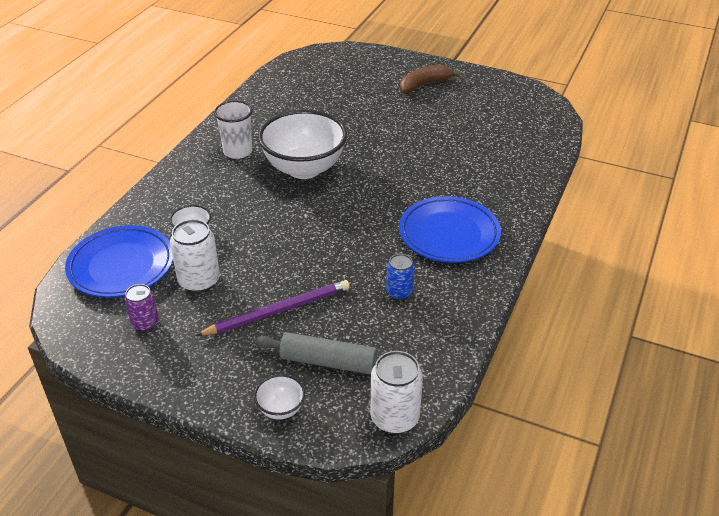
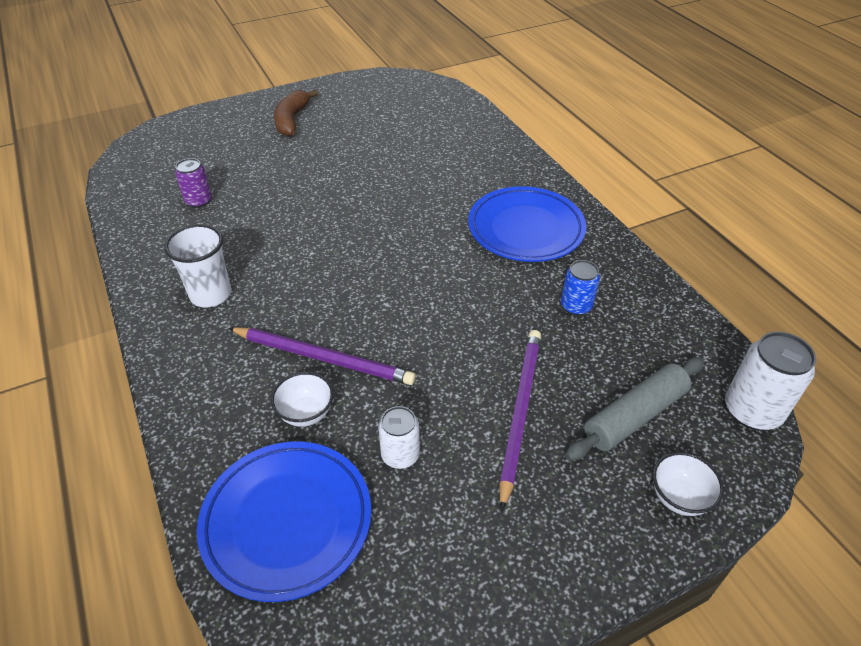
camera: 50 degrees left, 5 degrees up
purple can [124,284,159,331] -> purple can moved to [175,158,212,208]
white can [170,219,220,293] -> white can [378,406,420,469], size x0.63
white bowl [258,110,347,179] -> none
none -> purple pencil [228,327,416,385]

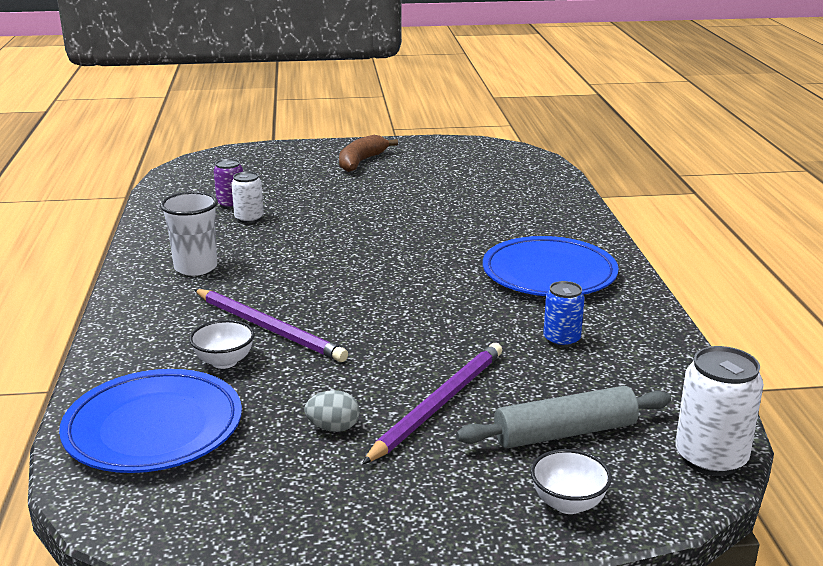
camera: 20 degrees right, 20 degrees down
white can [378,406,420,469] -> white can moved to [231,171,264,223]
none -> grey egg [304,390,360,432]

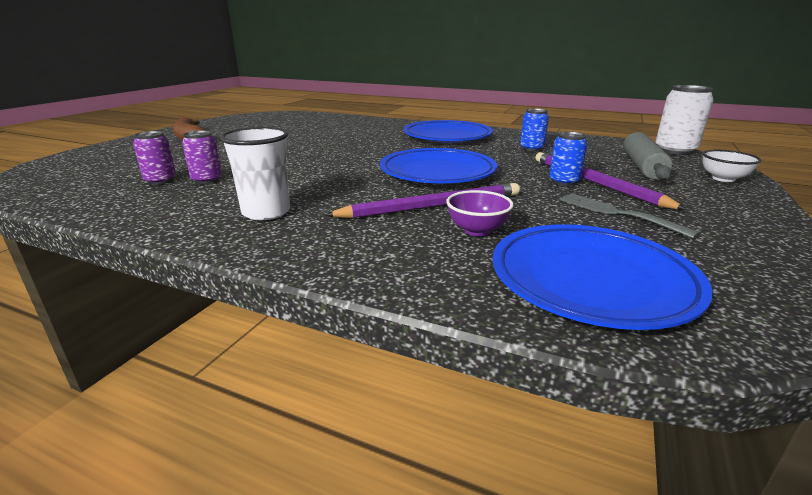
camera: 60 degrees left, 0 degrees up
white bowl [189,320,255,369] -> purple bowl [446,190,514,236]
white can [231,171,264,223] -> purple can [182,130,222,184]
grey egg [304,390,360,432] -> grey fork [559,193,700,239]
none -> blue plate [380,148,497,183]
none -> blue can [549,132,587,186]

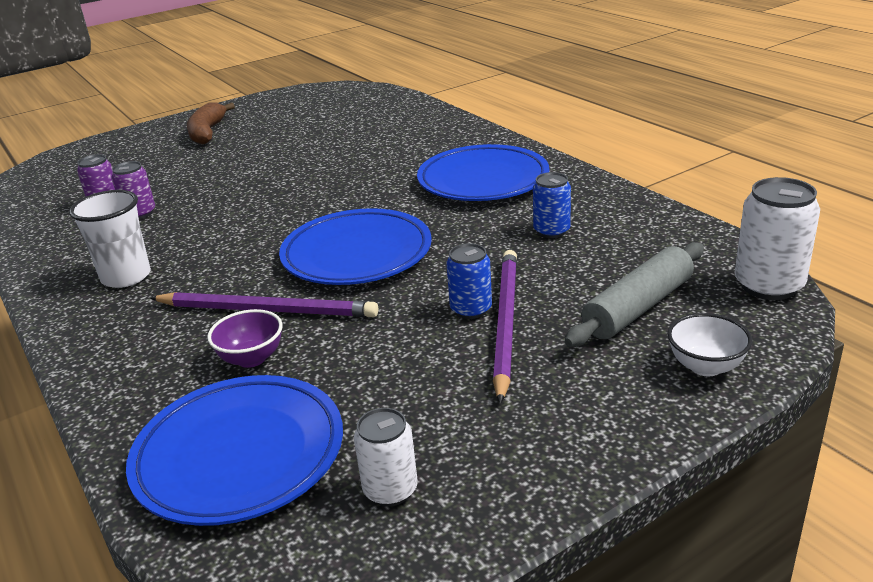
camera: 35 degrees right, 5 degrees up
grey fork [559,193,700,239] -> none
none -> white can [354,408,418,506]

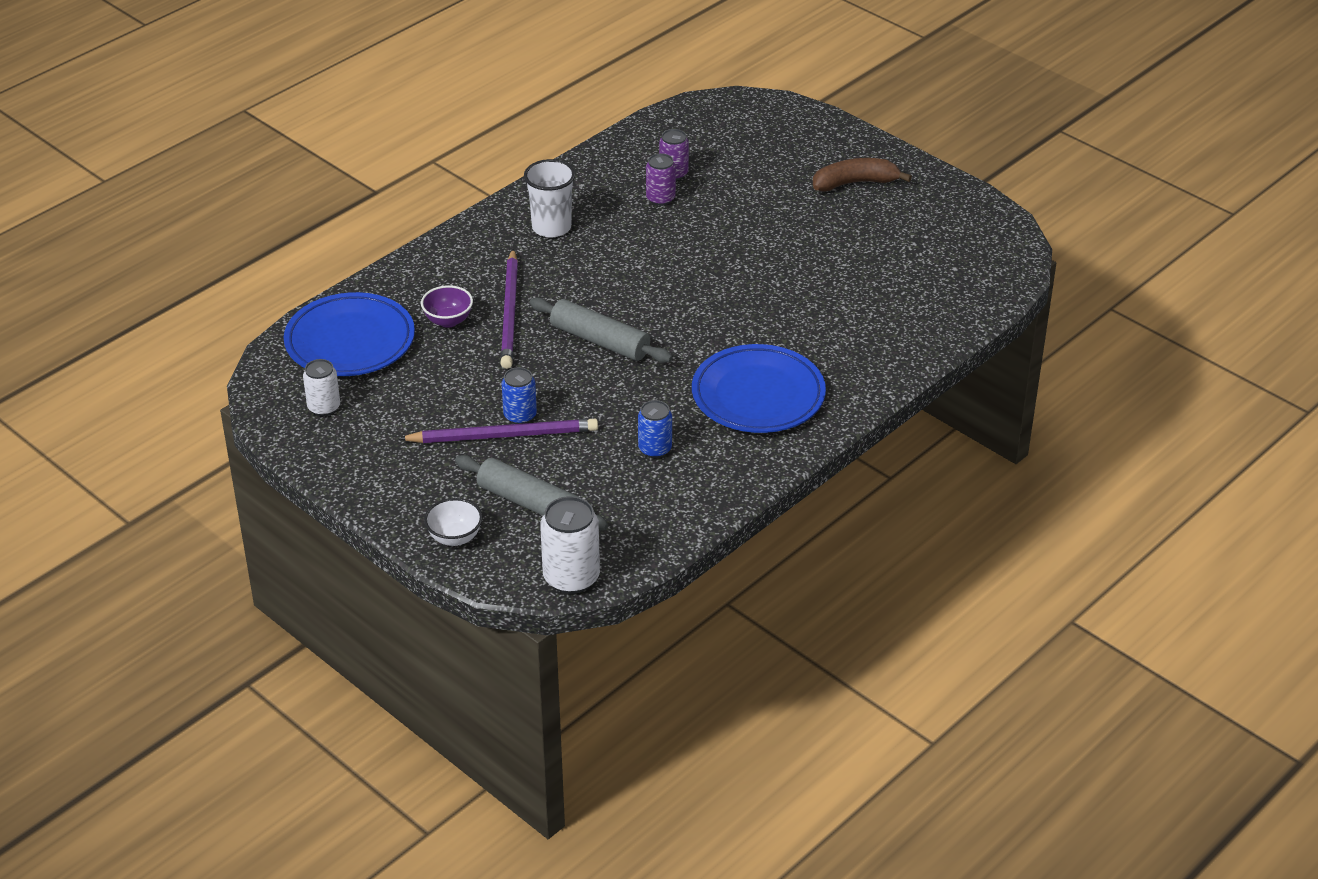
camera: 75 degrees right, 10 degrees up
blue plate [279,208,432,285] -> grey rolling pin [529,298,673,363]

